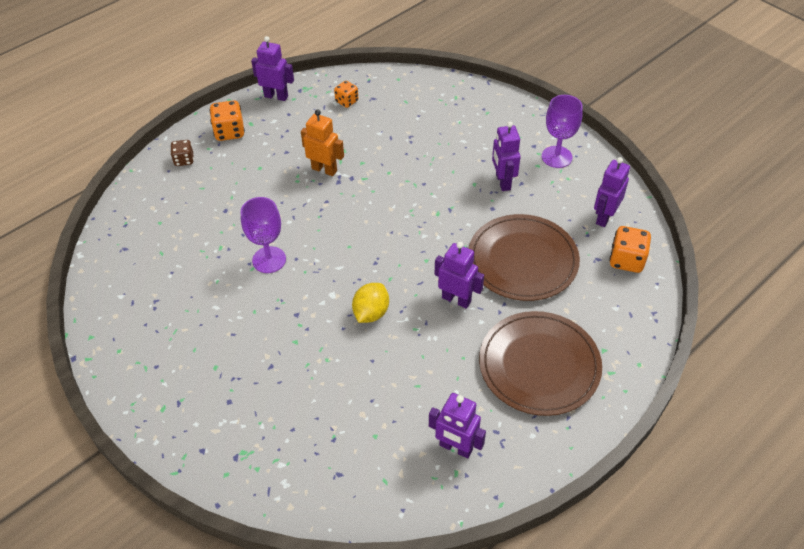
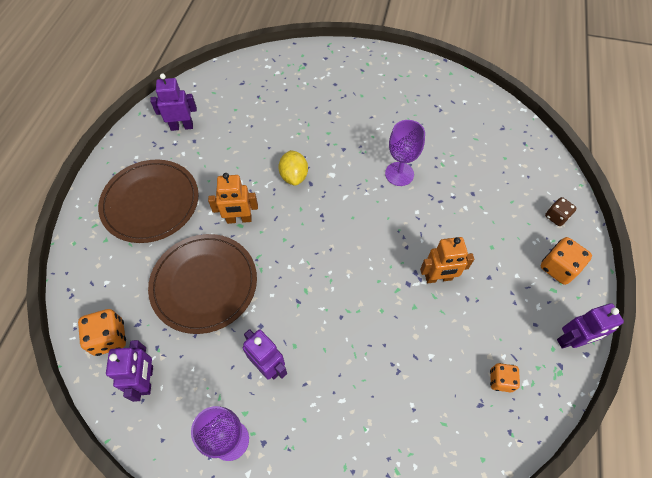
camera: 145 degrees right, 10 degrees up
purple robot [435,242,484,309] -> orange robot [208,173,258,224]

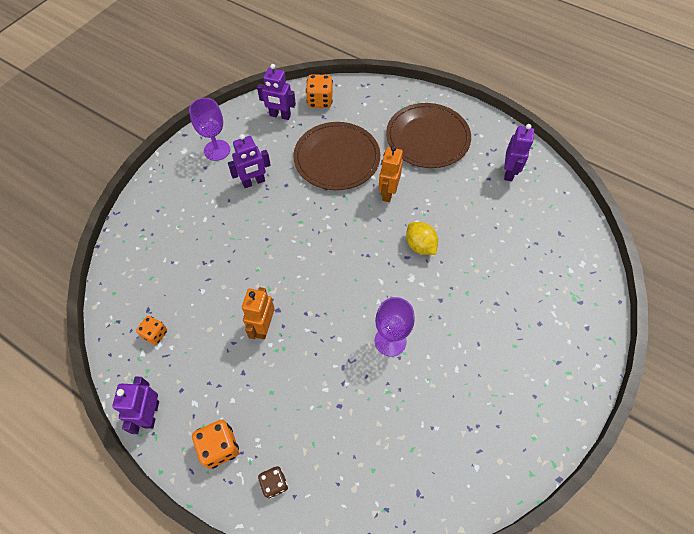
camera: 110 degrees right, 0 degrees up
yellow lemon [278,150,308,186] -> yellow lemon turned 45 degrees clockwise [406,222,438,255]

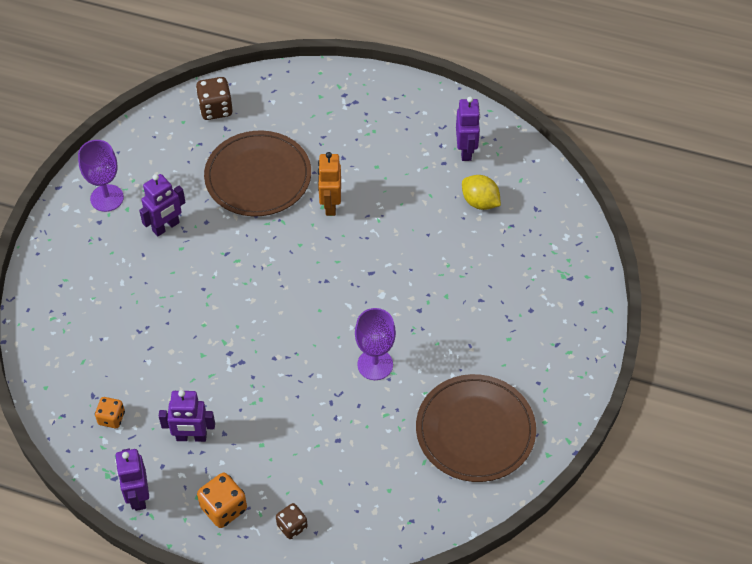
camera: 15 degrees left, 5 degrees down
orange robot [242,287,275,340] -> none
purple robot [257,64,296,120] -> purple robot moved to [159,390,215,442]
orange dice [306,74,333,108] -> brown dice [196,77,233,120]
brown plate [386,103,471,168] -> brown plate moved to [416,374,536,482]
yellow lemon [406,222,438,255] -> yellow lemon moved to [462,175,501,210]

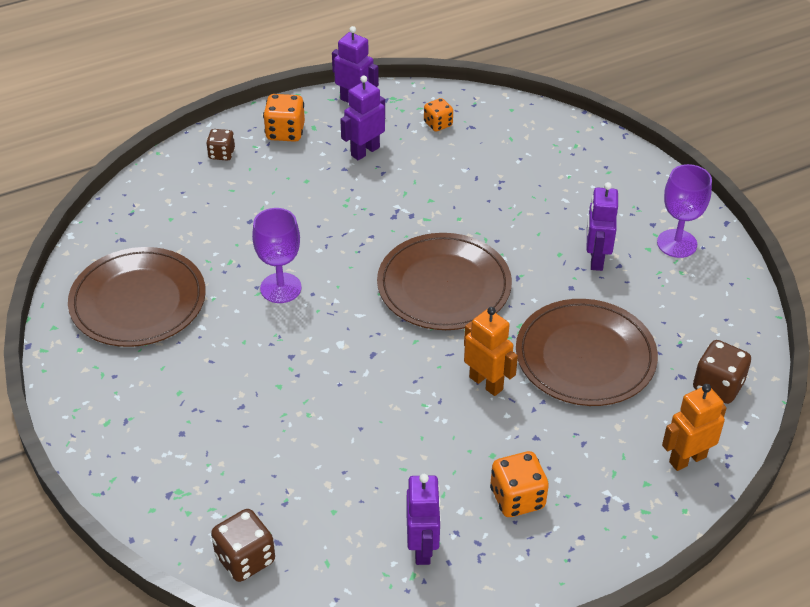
camera: 135 degrees right, 10 degrees down
purple robot [456,97,481,161] -> purple robot turned 135 degrees counterclockwise [406,474,441,565]
yellow lemon [462,175,501,210] -> none
none -> brown dice [211,509,275,582]
none -> brown plate [377,233,512,330]
none -> orange dice [490,451,549,517]
none -> orange robot [662,384,727,471]

